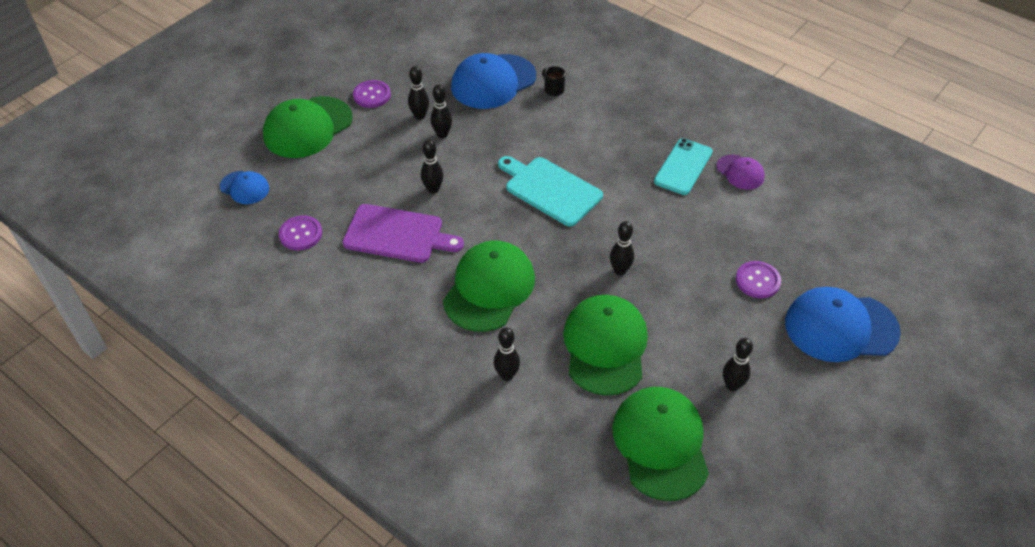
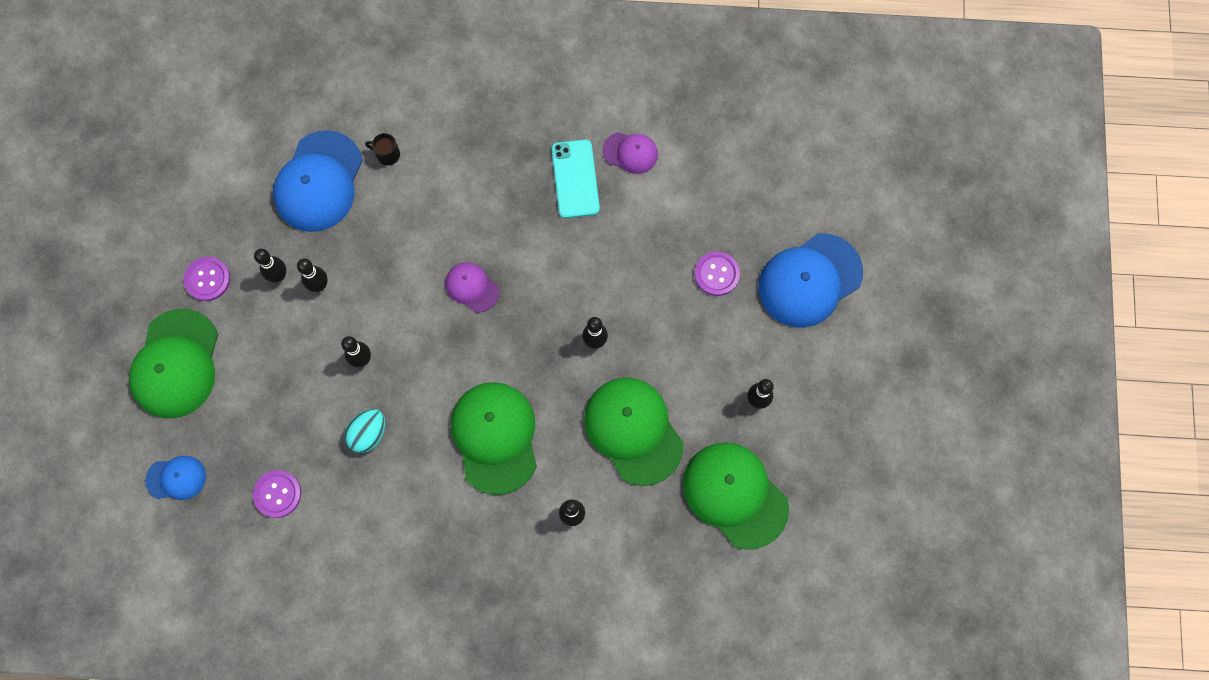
camera: 35 degrees left, 25 degrees up
purple cutting board [343,204,464,263] -> turquoise egg [345,409,385,453]
turquoise cutting board [498,156,603,227] -> purple cap [446,262,499,313]

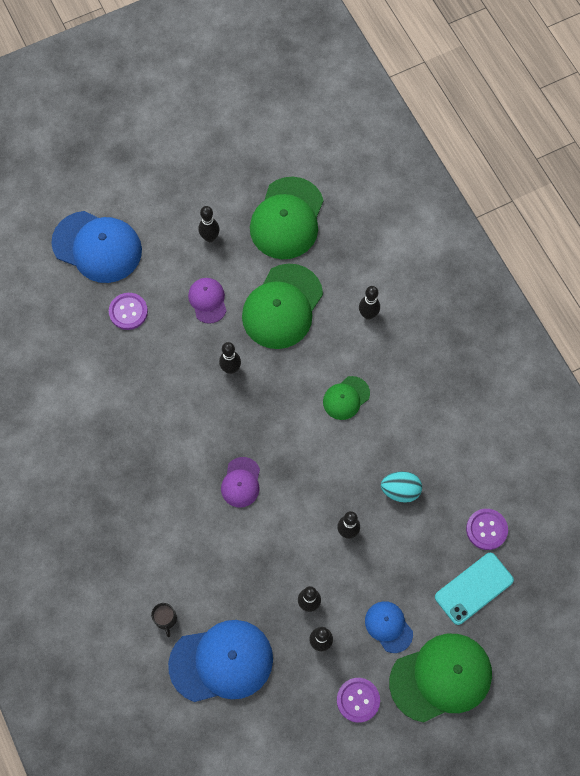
camera: 120 degrees left, 5 degrees down
blue cap [145,456,206,500] -> blue cap moved to [365,601,413,653]
green cap [451,382,537,495] -> green cap [323,376,370,420], size x0.52
turquoise phone [552,140,600,218] -> turquoise phone moved to [435,553,514,625]
purple cap [603,132,658,174] -> purple cap moved to [188,278,227,324]

